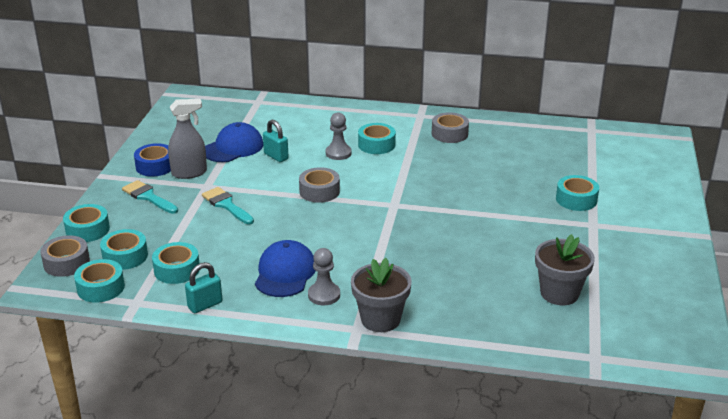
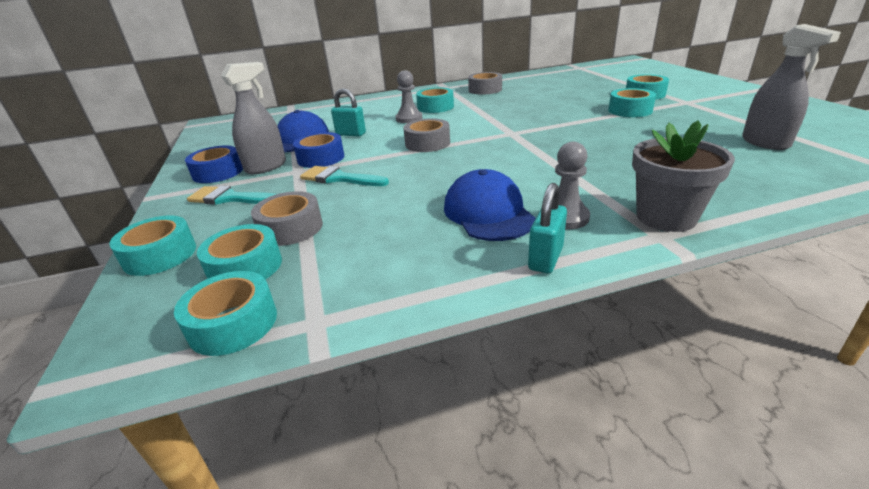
camera: 25 degrees left, 0 degrees up
grey tape [40,235,90,277] -> grey tape moved to [251,191,323,246]
turquoise tape [152,242,200,284] -> turquoise tape moved to [608,88,656,117]
turquoise padlock [185,262,223,313] -> turquoise padlock moved to [528,183,567,273]
grey flower pot [535,234,595,305] -> grey spray bottle [742,24,841,150]
none -> blue tape [293,132,344,168]

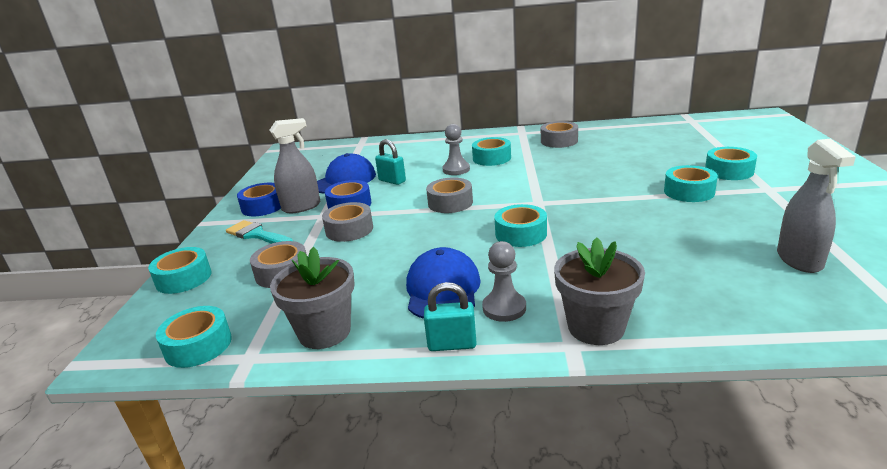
camera: 20 degrees right, 5 degrees down
turquoise tape [197,224,282,279] -> turquoise tape moved to [494,204,547,247]
turquoise brush [300,166,389,186] -> grey tape [322,202,373,242]
turquoise padlock [528,183,567,273] -> turquoise padlock turned 45 degrees clockwise [424,282,477,351]
none -> grey flower pot [270,247,355,349]

